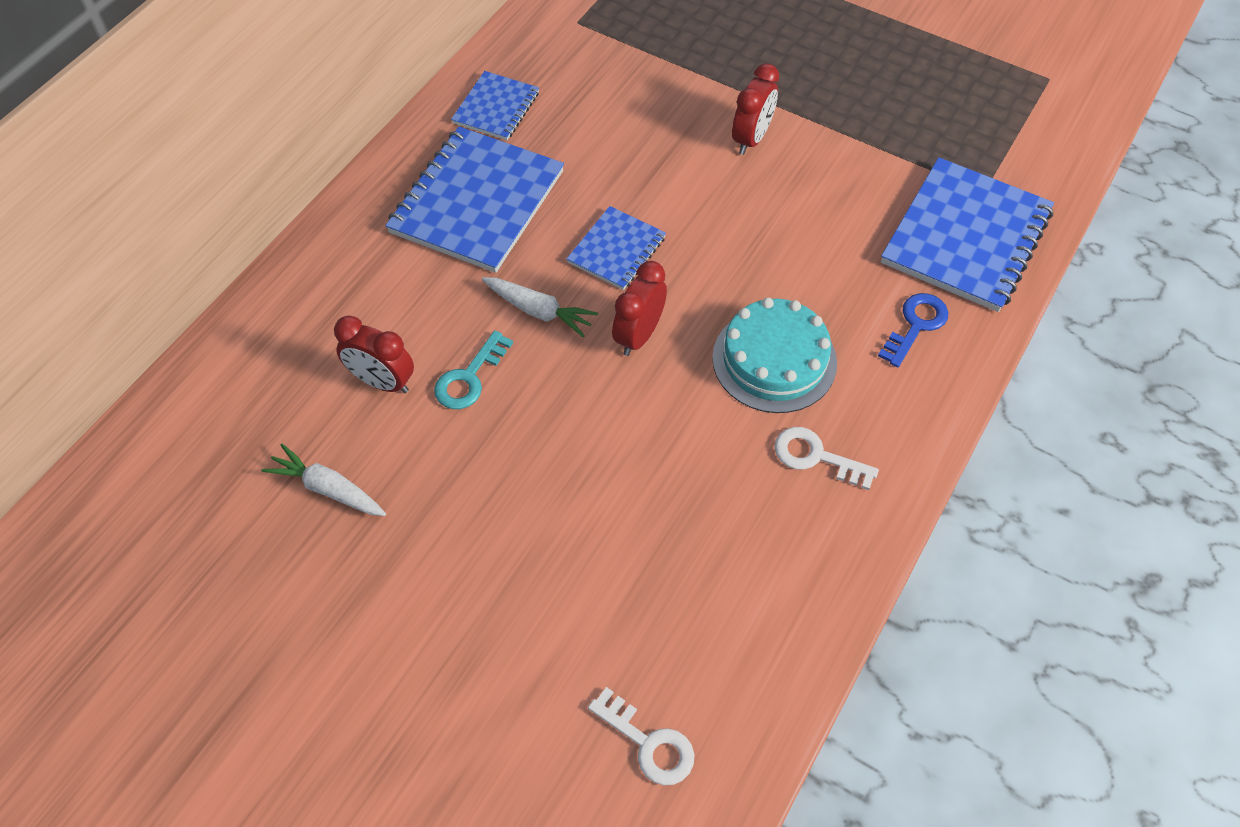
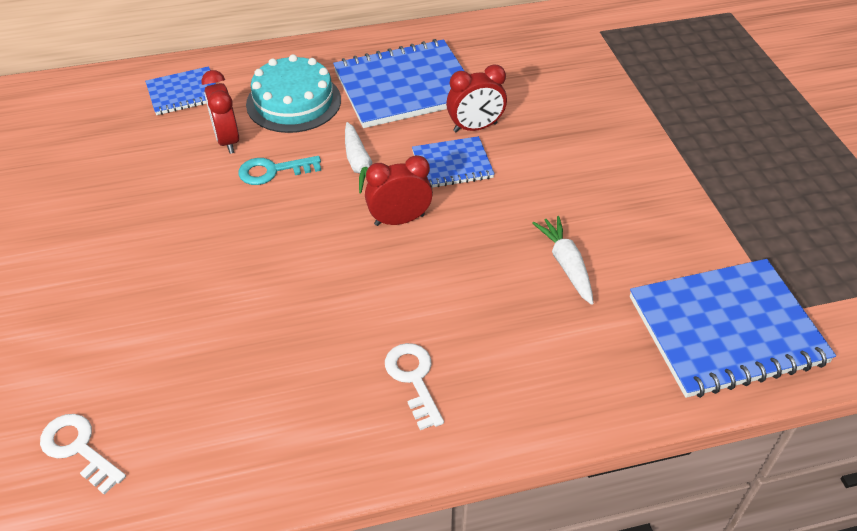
camera: 45 degrees right, 10 degrees down
white carrot [261,444,386,516] -> white carrot moved to [532,216,594,305]
blue notebook [451,71,539,140] -> blue notebook moved to [145,66,216,115]
white key [588,687,695,785] -> white key turned 135 degrees clockwise [40,414,126,495]
turquoise cake [712,297,837,413] -> turquoise cake moved to [246,54,341,133]
red clock [732,63,779,155] -> red clock moved to [446,64,507,132]
blue key [878,293,948,367] -> none

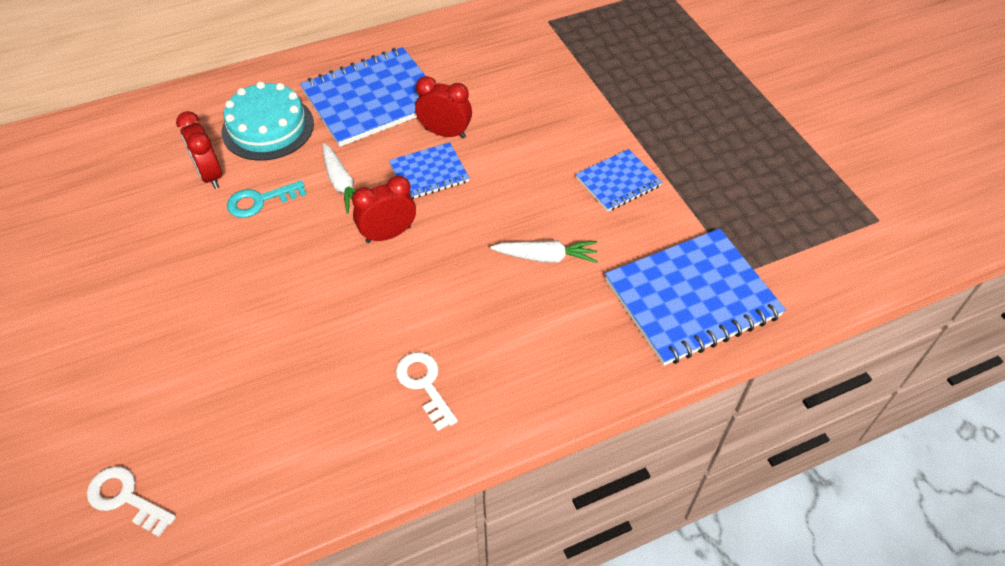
camera: 10 degrees left, 5 degrees up
blue notebook [145,66,216,115] -> blue notebook moved to [576,149,662,212]
red clock [446,64,507,132] -> red clock turned 135 degrees counterclockwise [415,76,472,138]
white carrot [532,216,594,305] -> white carrot turned 120 degrees clockwise [490,240,598,263]

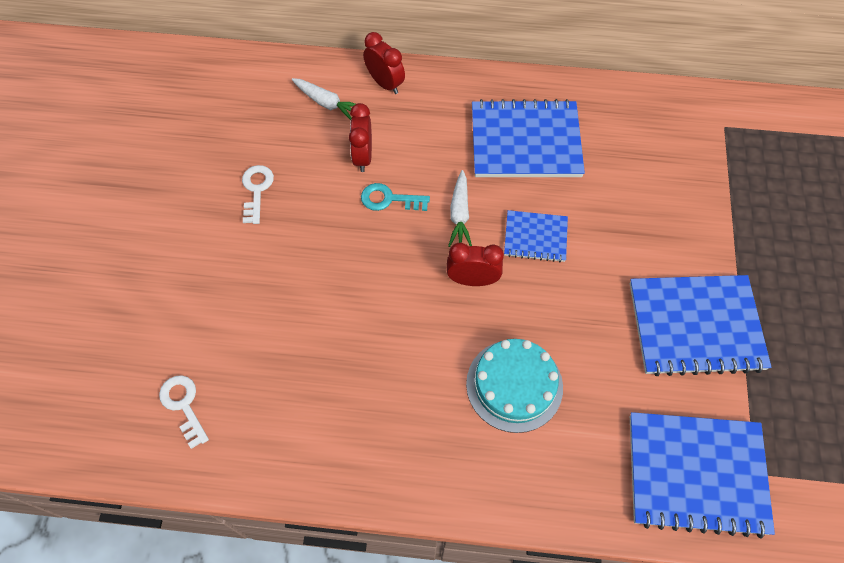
camera: 30 degrees right, 10 degrees up
turquoise cake [221,81,314,161] -> turquoise cake moved to [466,339,563,433]
white key [396,352,458,431] -> white key moved to [242,165,274,224]
red clock [415,76,472,138] -> red clock moved to [363,32,405,94]
white carrot [490,240,598,263] -> white carrot moved to [292,78,355,120]
blue notebook [576,149,662,212] -> blue notebook [630,275,771,376], size x1.87

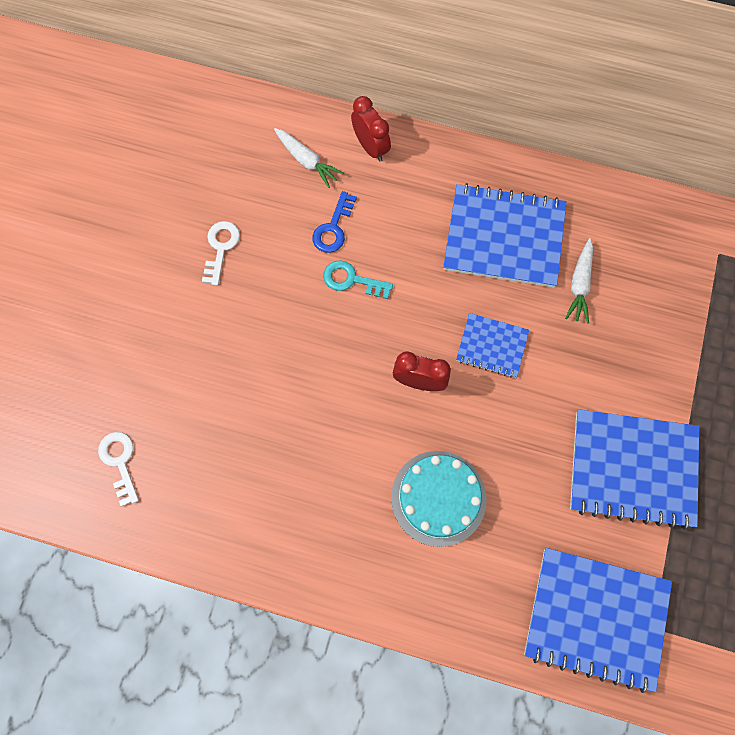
camera: 10 degrees right, 10 degrees up
red clock [349,103,372,172] -> blue key [312,191,357,253]
white carrot [448,170,472,247] -> white carrot moved to [565,238,593,324]

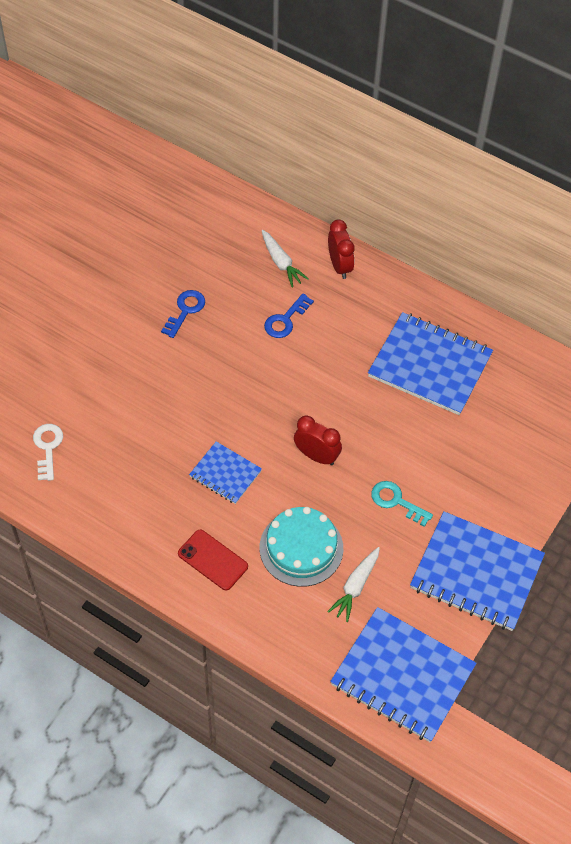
camera: 15 degrees right, 15 degrees down
white key [202,221,240,286] -> blue key [161,290,205,338]
turquoise key [323,260,393,299] -> turquoise key moved to [371,481,433,527]
blue notebook [456,313,529,378] -> blue notebook moved to [189,441,262,504]
white carrot [565,238,593,324] -> white carrot moved to [327,547,380,622]
none -> red phone [178,530,248,591]

